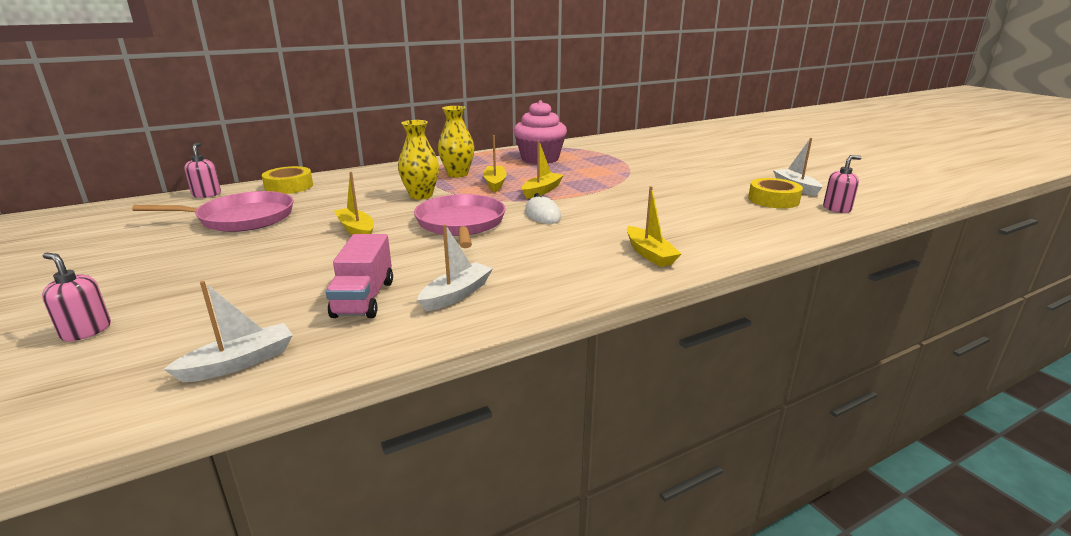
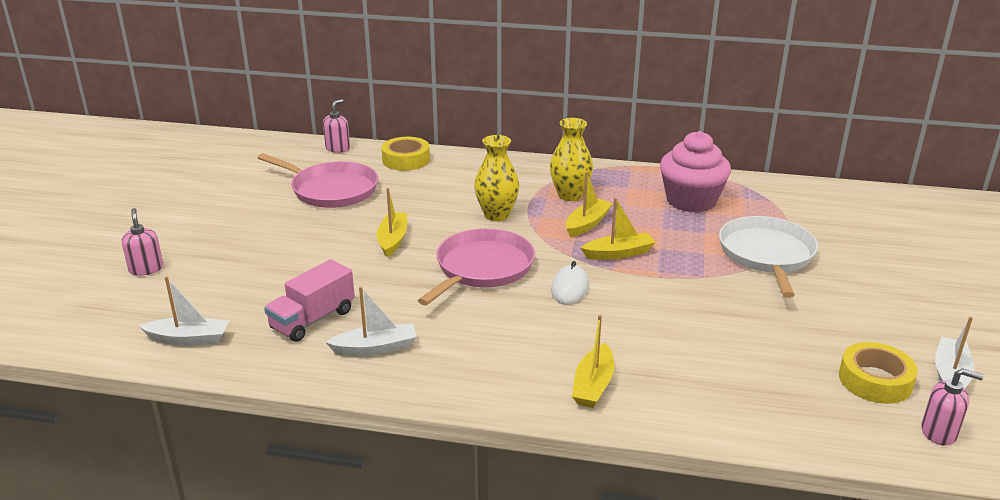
camera: 40 degrees right, 5 degrees up
none -> white pan [719,216,818,298]

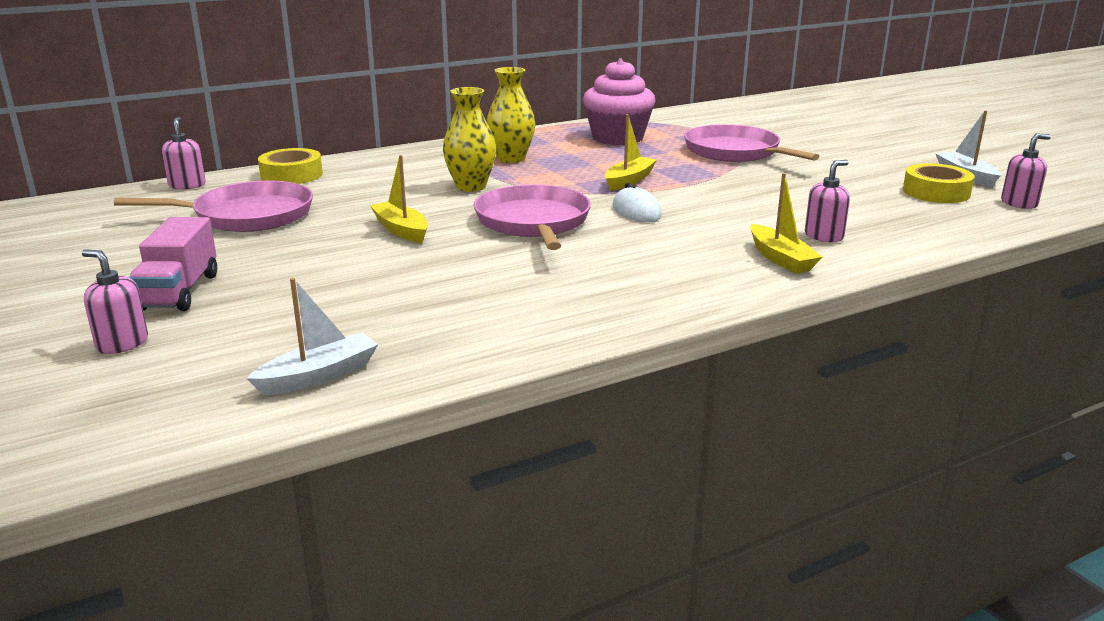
camera: 40 degrees left, 5 degrees down
pink truck [264,259,355,342] -> pink truck moved to [129,217,217,311]
white boat [325,286,417,356] -> none
yellow boat [566,172,613,237] -> none
white pan [719,216,818,298] -> pink pan [684,124,820,162]
none -> pink soap dispenser [805,160,850,242]

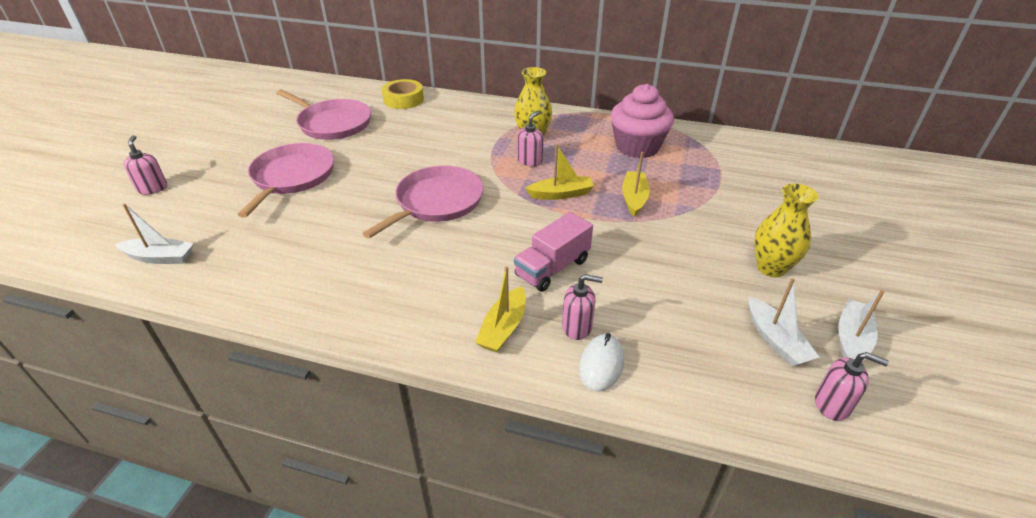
camera: 45 degrees right, 15 degrees up
pink truck [129,217,217,311] -> pink truck moved to [514,212,593,292]
pink soap dispenser [162,117,206,190] -> pink soap dispenser moved to [517,111,544,166]
yellow boat [370,155,428,243] -> yellow boat moved to [622,152,650,217]
yellow vase [443,87,496,192] -> yellow vase moved to [754,184,818,277]
white mouse [612,183,662,222] -> white mouse moved to [579,333,624,392]
pink pan [684,124,820,162] -> pink pan moved to [237,143,334,218]
yellow tape [903,163,975,203] -> white boat [749,278,819,366]

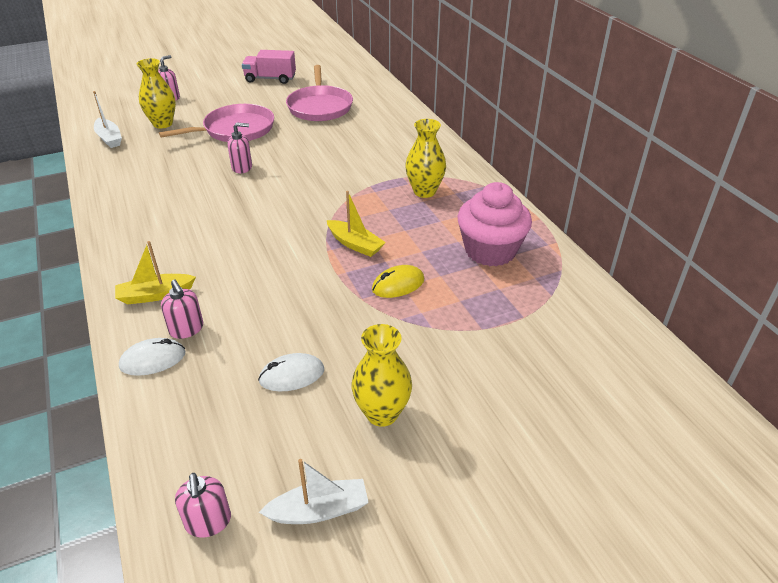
camera: 50 degrees right, 0 degrees up
pink pan [362,166,484,238] -> none
yellow tape [382,79,424,109] -> none
pink truck [514,212,593,292] -> pink truck moved to [242,50,296,84]
pink soap dispenser [517,111,544,166] -> pink soap dispenser moved to [227,122,252,173]
yellow boat [622,152,650,217] -> yellow mouse [372,265,424,298]
white boat [749,278,819,366] -> none
none -> yellow vase [136,58,176,128]
none -> white mouse [258,353,324,391]

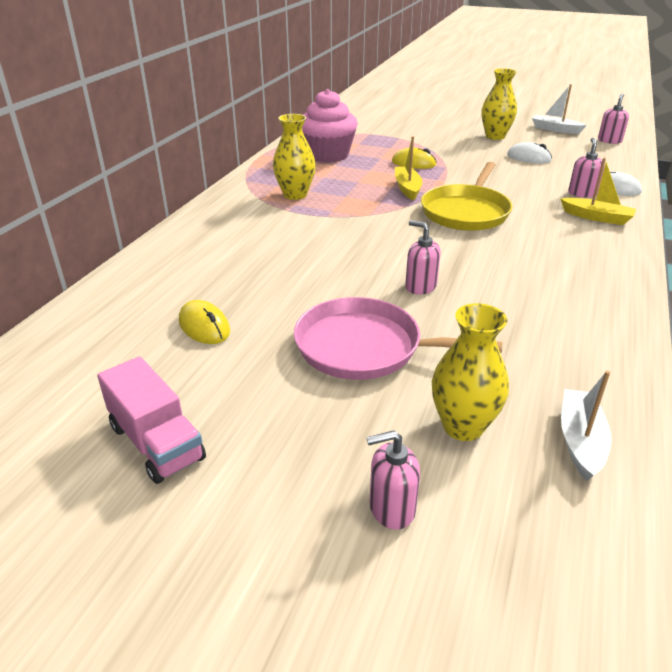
camera: 135 degrees left, 5 degrees down
pink pan [286,65,353,121] -> yellow mouse [179,300,230,344]
none -> yellow pan [421,162,512,231]

